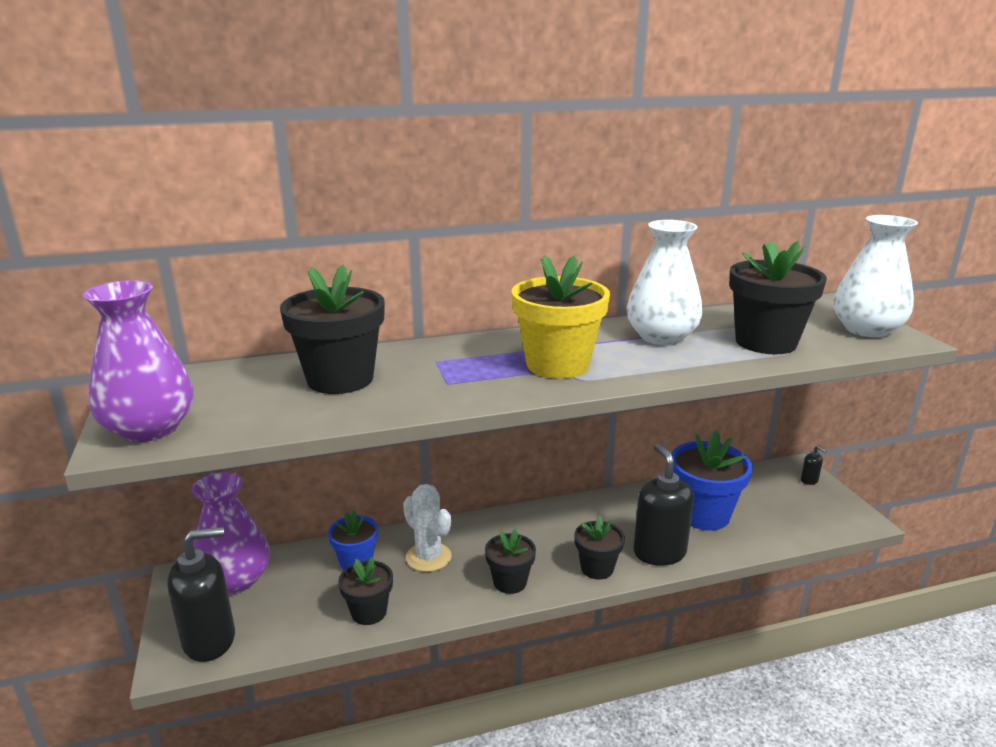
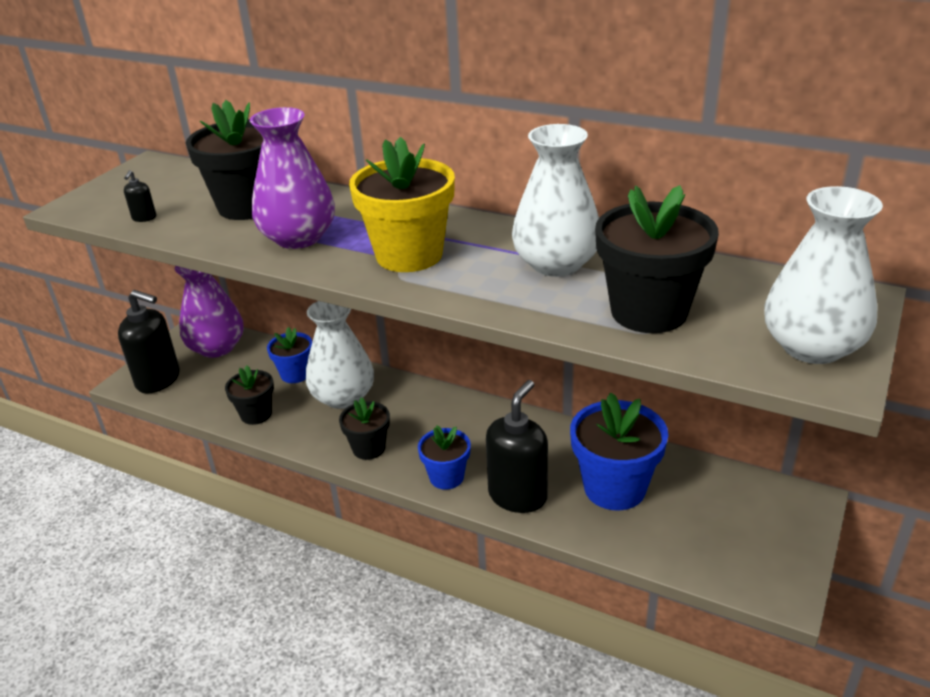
camera: 45 degrees right, 10 degrees up
purple vase [83,280,194,442] -> purple vase moved to [250,107,335,249]
white cactus [403,484,452,572] -> white vase [306,301,374,409]
black flower pot [574,515,625,579] -> blue flower pot [418,425,471,490]
black soap dispenser [801,446,827,485] -> black soap dispenser moved to [124,170,156,222]

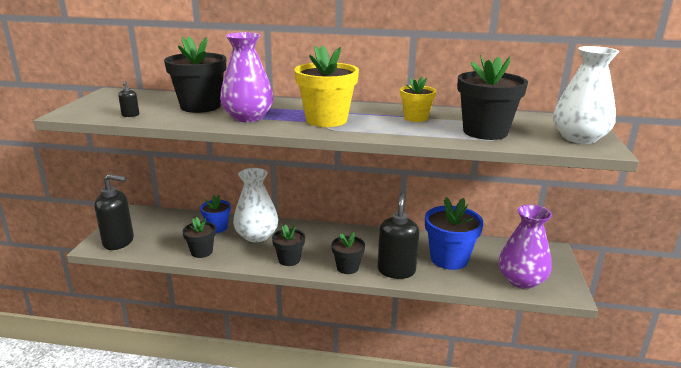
camera: 20 degrees left, 10 degrees down
purple vase [175,266,243,358] -> purple vase moved to [498,205,552,289]
blue flower pot [418,425,471,490] -> black flower pot [331,232,365,274]
white vase [512,124,599,277] -> yellow flower pot [400,77,436,122]

